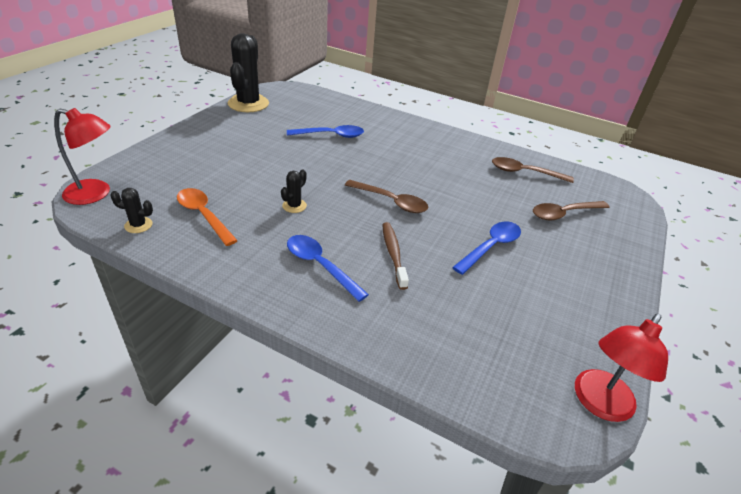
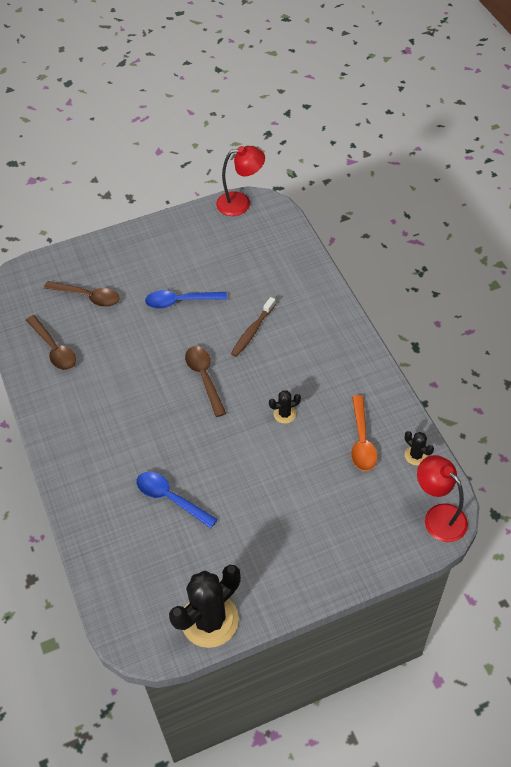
camera: 135 degrees left, 15 degrees up
blue spoon [287,235,369,302] -> none

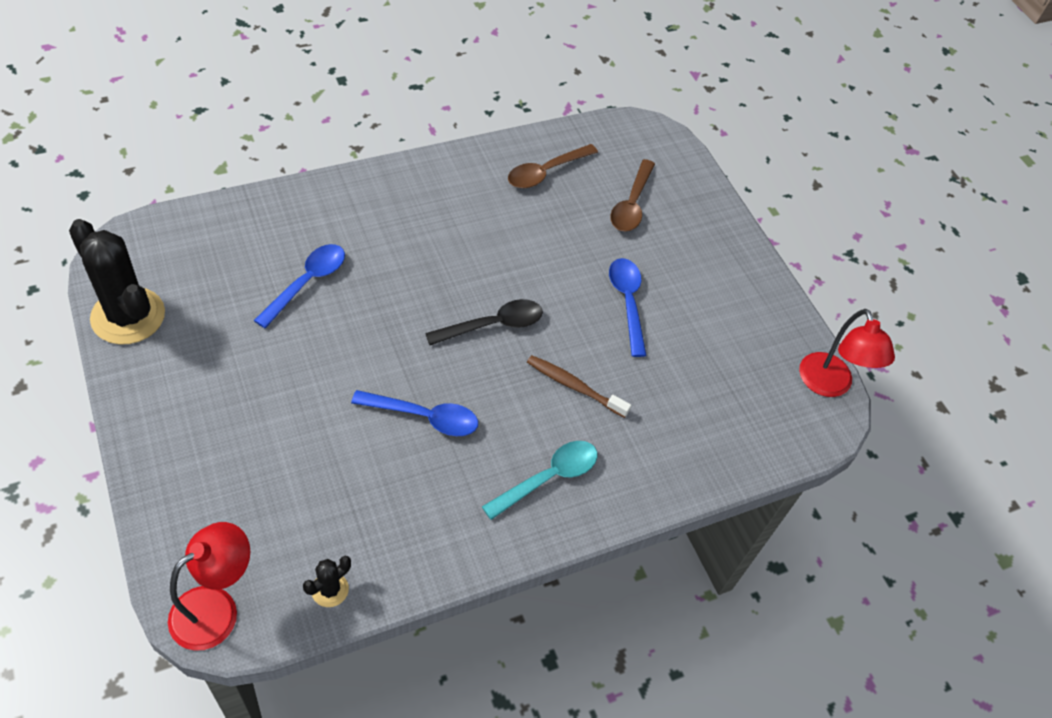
camera: 80 degrees right, 0 degrees up
brown spoon [185,346,226,417] -> black spoon [425,299,543,345]
black cactus [269,390,301,424] -> blue spoon [351,390,478,436]
orange spoon [351,395,377,471] -> none
none -> turquoise spoon [482,441,598,520]

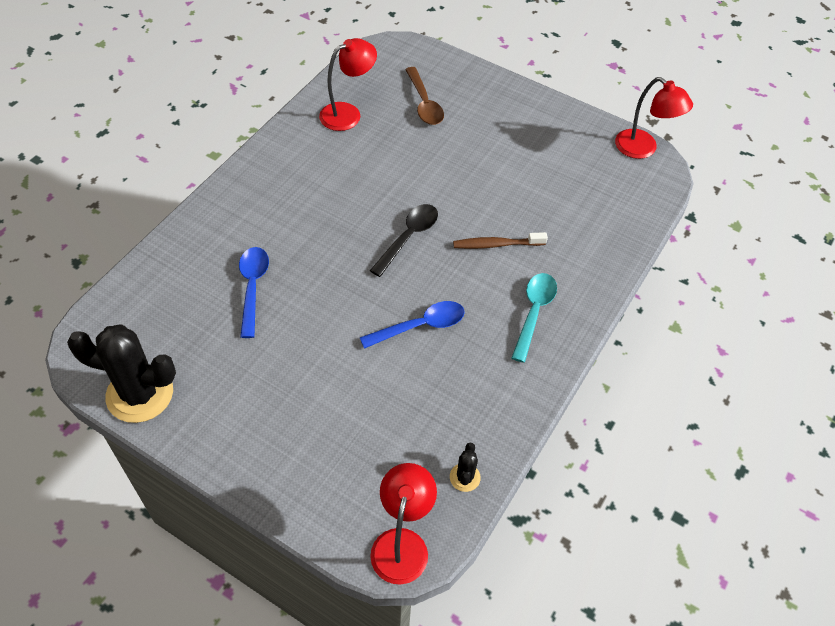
camera: 30 degrees left, 0 degrees up
brown spoon [508,144,598,188] -> red lamp [319,38,377,131]
blue spoon [609,258,647,357] -> none

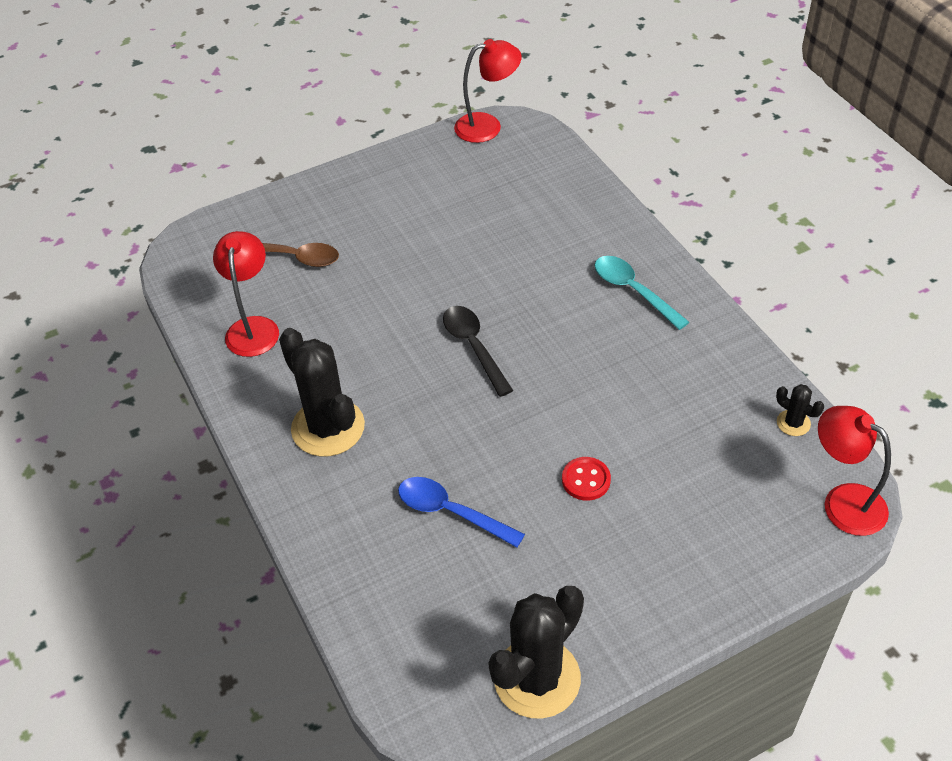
camera: 55 degrees left, 5 degrees down
blue spoon [360,301,465,349] -> none
brown toothbrush [453,232,548,249] -> none
none -> black cactus [279,328,365,456]
none -> red button [562,457,611,501]

